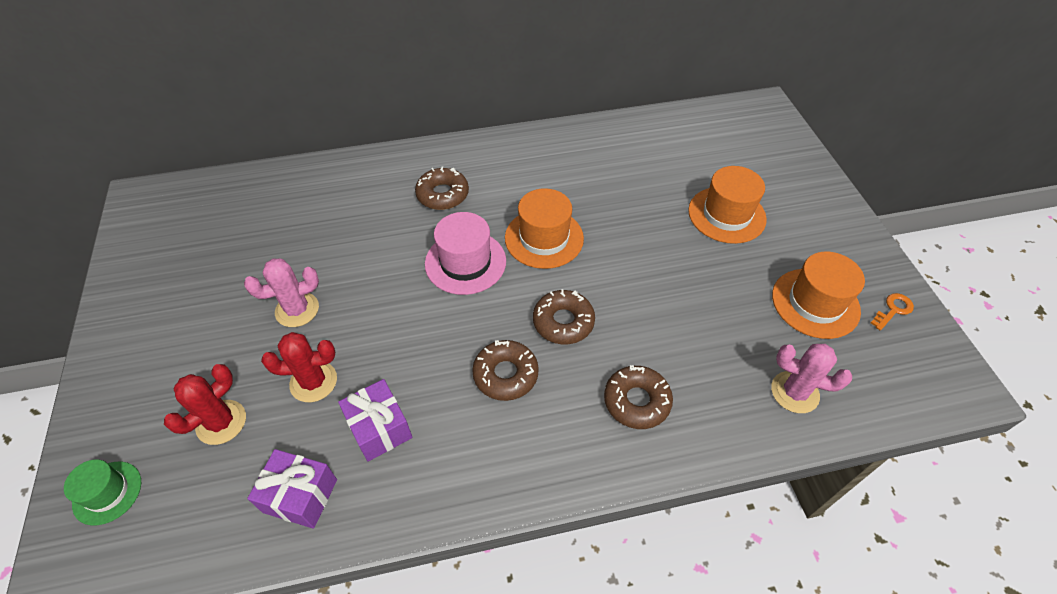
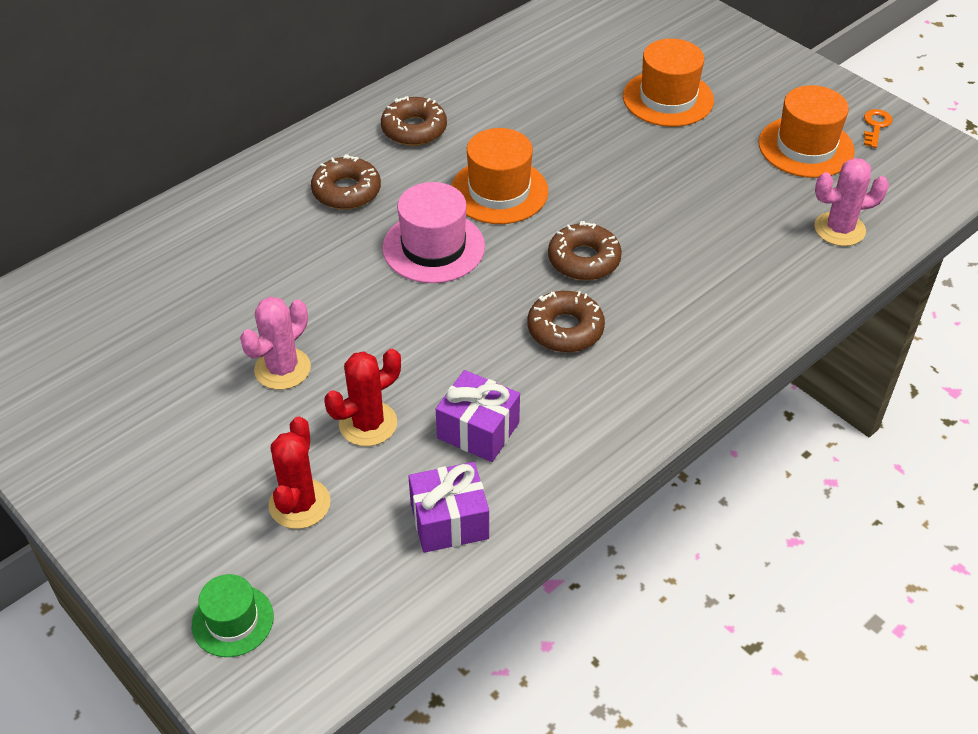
camera: 30 degrees left, 5 degrees down
brown donut [604,365,673,429] -> brown donut moved to [381,96,447,146]

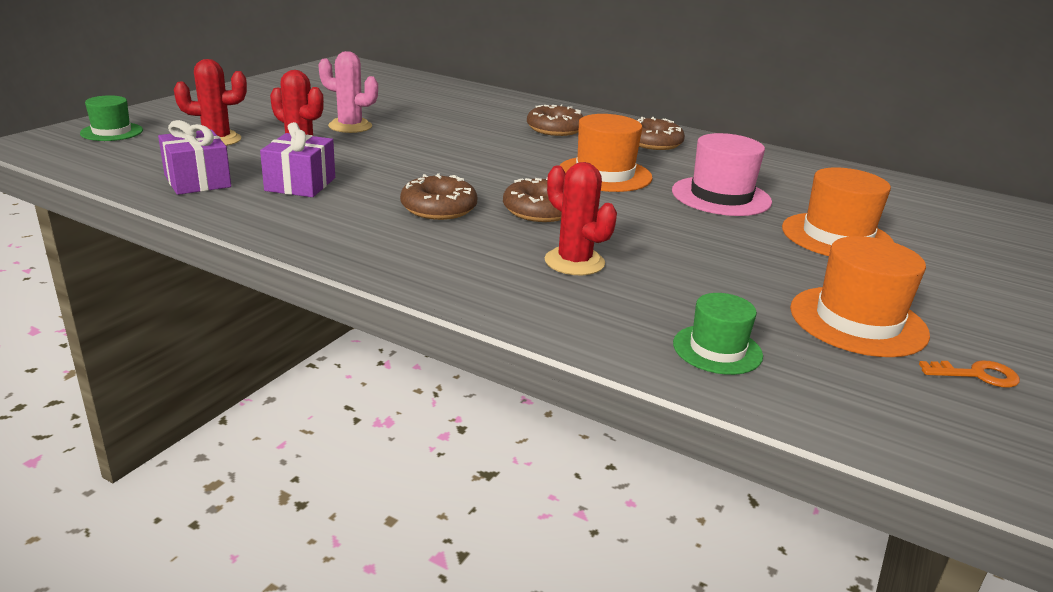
camera: 70 degrees right, 20 degrees down
pink hat [382,182,485,283] -> pink hat moved to [672,133,772,216]
pink cactus [815,158,889,246] -> green hat [673,293,763,375]
none -> red cactus [545,162,617,275]

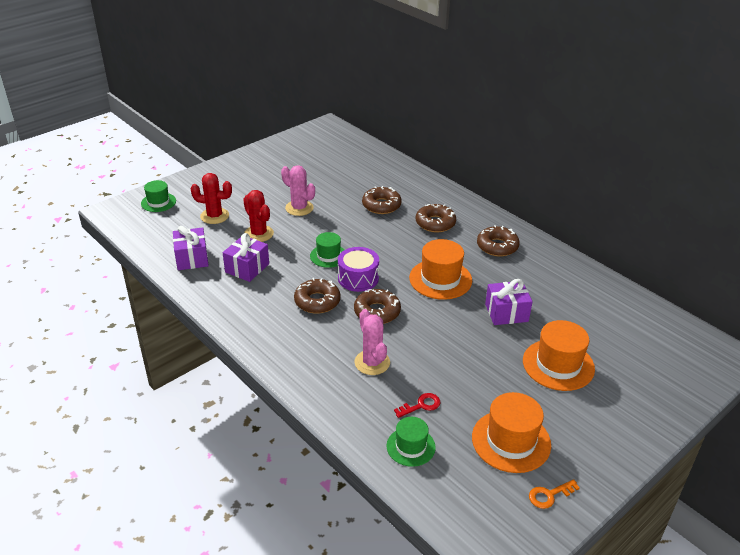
camera: 20 degrees right, 10 degrees up
red cactus [545,162,617,275] -> pink cactus [355,309,390,375]
pink hat [672,133,772,216] -> purple gift [485,279,533,325]
orange key [919,360,1020,388] -> orange key turned 135 degrees clockwise [529,479,580,509]
none -> green hat [310,232,345,268]
none -> purple drum [338,247,379,292]
none -> brown donut [362,186,402,214]
none -> red key [394,393,440,418]

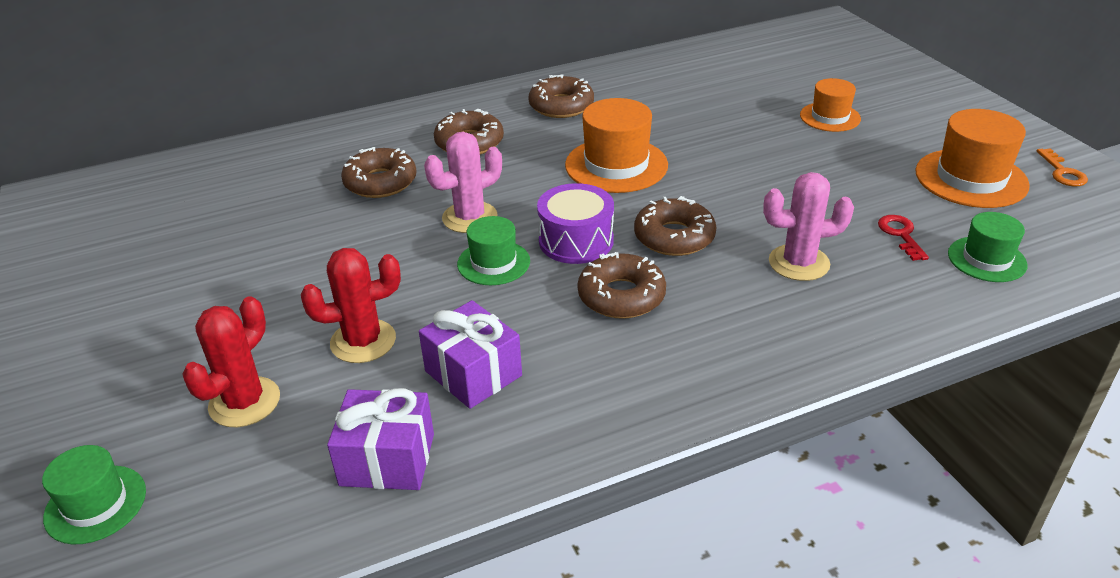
camera: 70 degrees left, 0 degrees up
pink cactus [281,165,315,216] -> pink cactus moved to [424,132,502,233]
purple gift [485,279,533,325] -> none
orange hat [523,320,595,391] -> orange hat [800,78,861,132], size x0.62

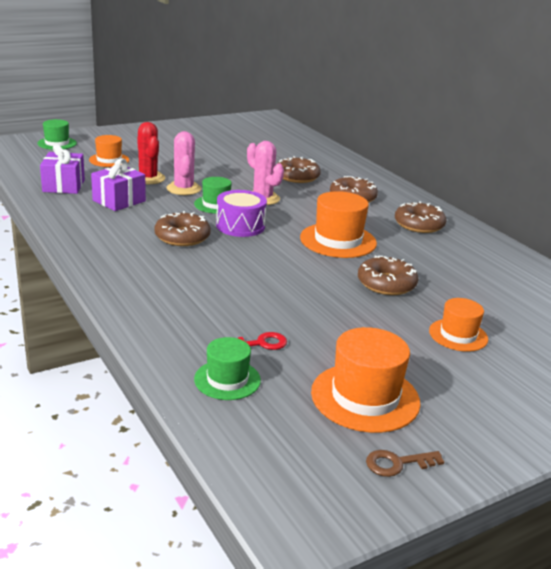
camera: 80 degrees right, 10 degrees down
red cactus [182,296,280,427] -> orange hat [89,135,129,167]
brown donut [634,196,717,256] -> brown donut moved to [358,256,418,295]
pink cactus [763,172,854,281] -> pink cactus moved to [167,131,201,195]
orange key [1037,148,1088,186] -> brown key [366,450,444,477]

